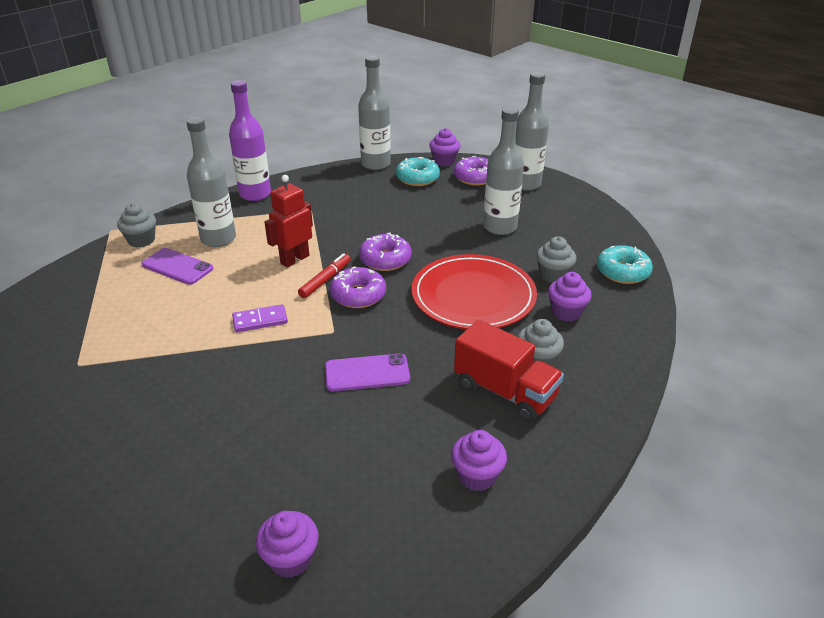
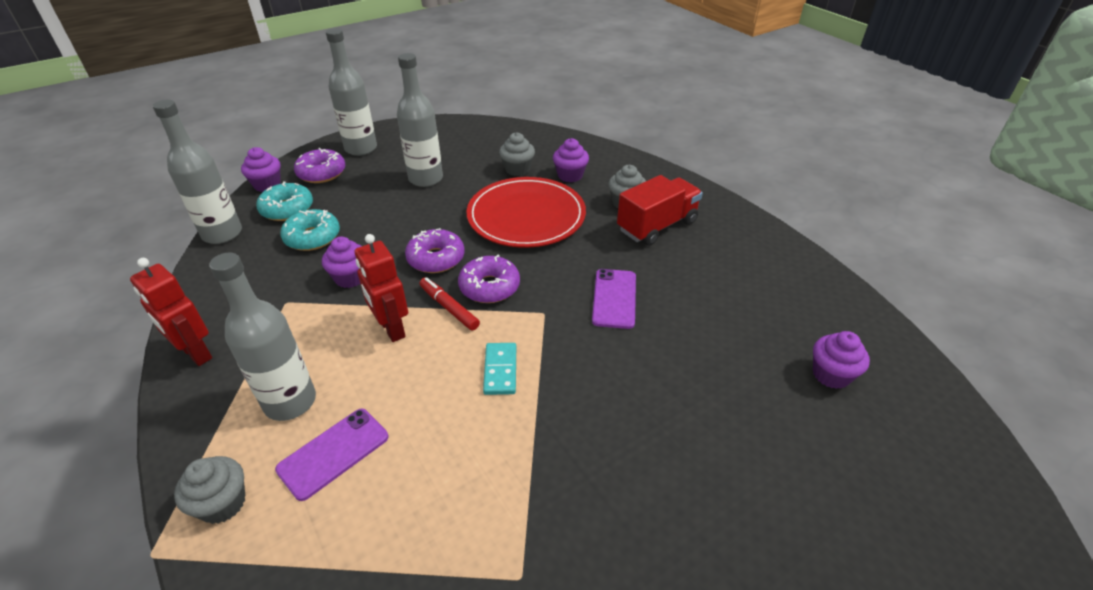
camera: 75 degrees left, 5 degrees up
purple bottle [229,80,271,201] -> red robot [130,258,212,366]
purple domino [232,304,288,332] -> turquoise domino [483,343,516,395]
purple cupcake [451,430,507,491] -> purple cupcake moved to [322,237,362,288]
turquoise donut [597,245,653,284] -> turquoise donut moved to [280,209,340,251]

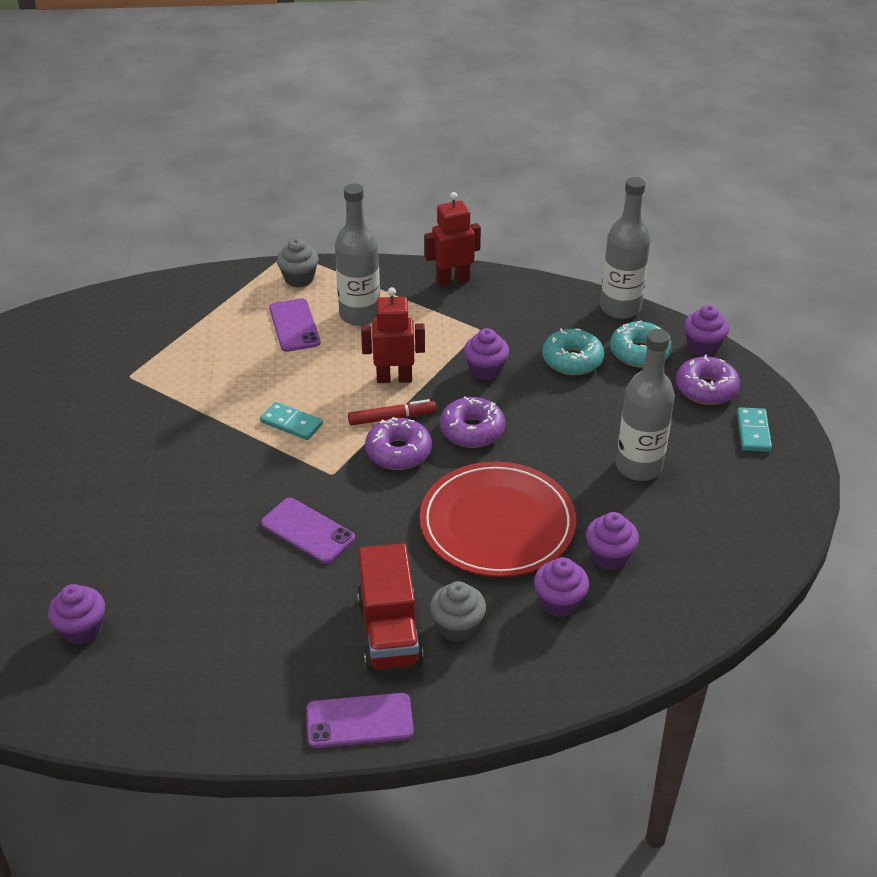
camera: 120 degrees right, 0 degrees up
grey bottle [326,28,377,156] -> turquoise domino [737,407,772,452]
grey cupcake [499,132,535,176] -> purple cupcake [585,512,639,570]
none -> purple phone [306,693,414,748]

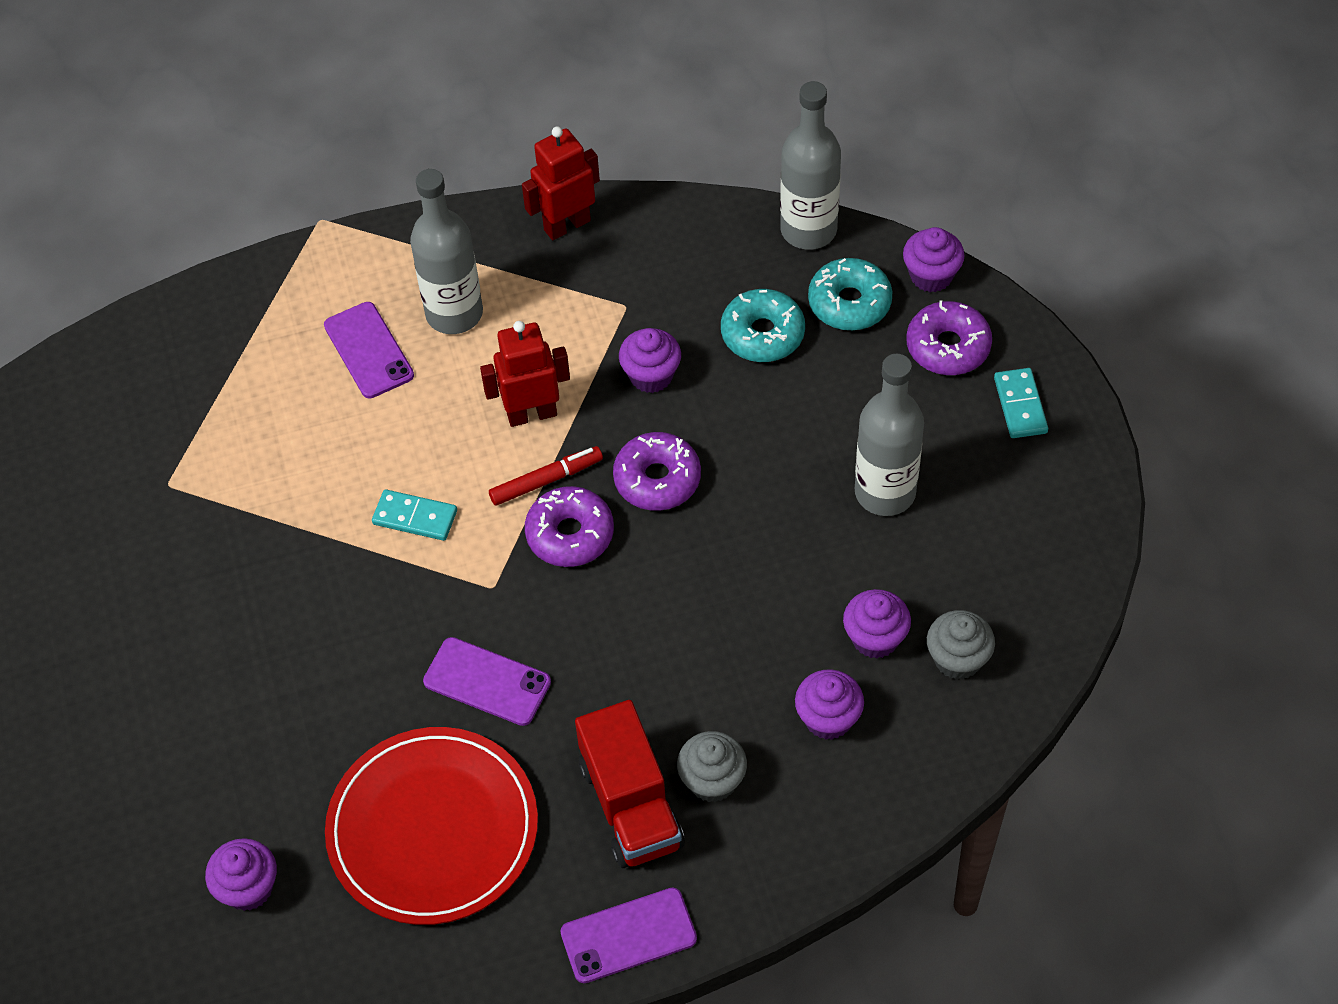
camera: 10 degrees left, 15 degrees up
grey cupcake [277,238,319,287] -> grey cupcake moved to [927,610,995,680]
red plate [420,461,576,577] -> red plate moved to [325,727,538,925]

